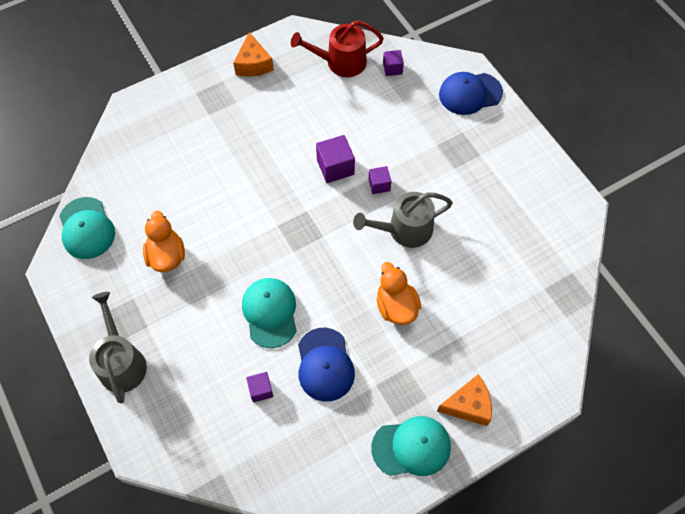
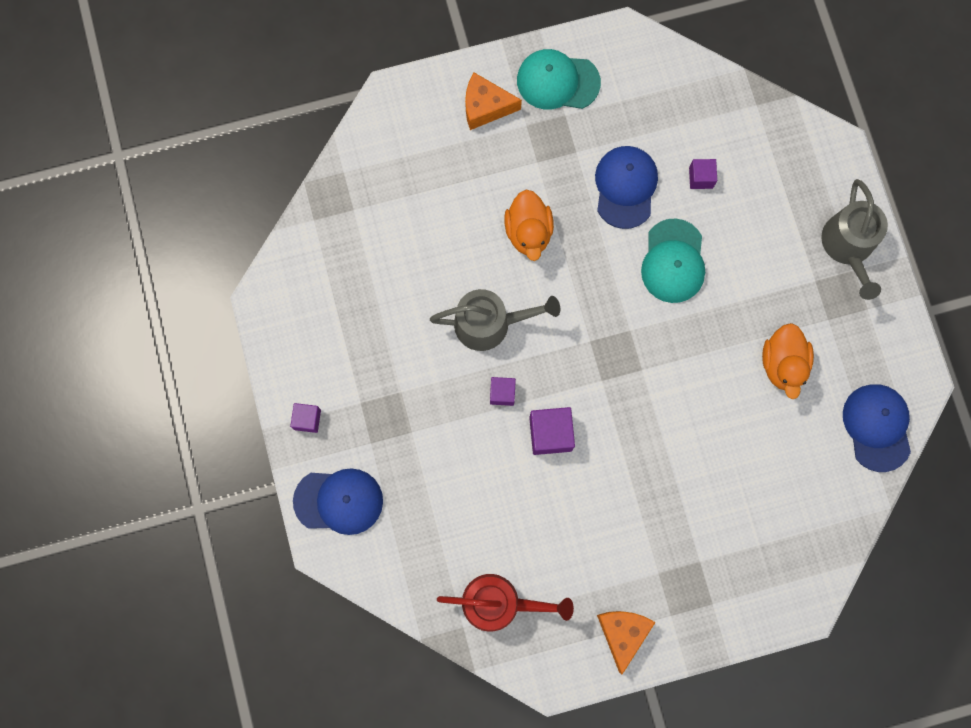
camera: 165 degrees left, 15 degrees up
turquoise cap [60,197,115,259] -> blue cap [843,384,911,472]
purple cube [383,50,404,76] -> purple cube moved to [290,403,321,433]

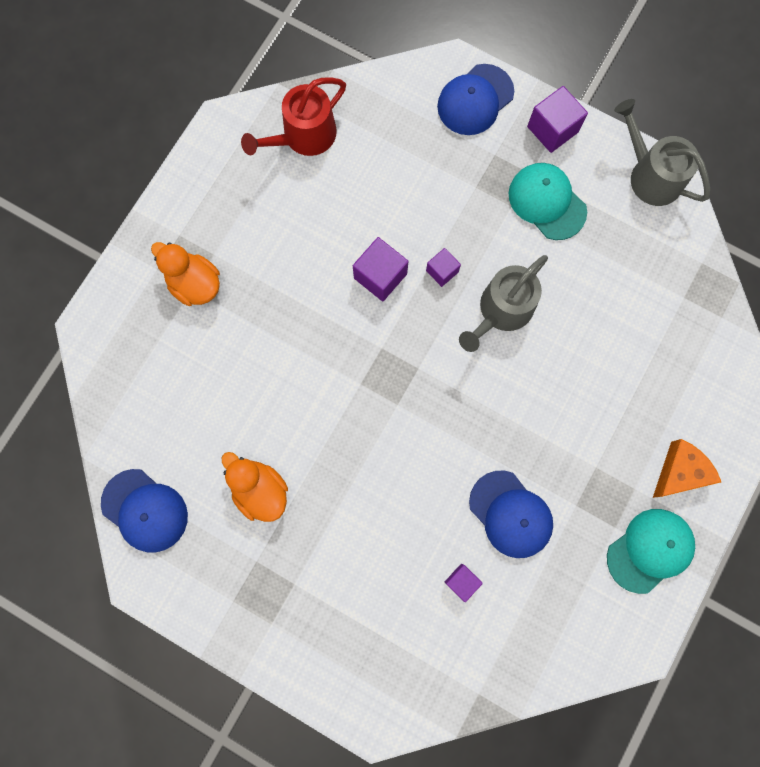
camera: 135 degrees right, 0 degrees up
purple cube [290,403,321,433] -> purple cube [527,86,588,153], size x1.64
orange duck [504,190,554,261] -> orange duck moved to [151,242,220,306]
orange cheese [597,611,656,674] -> none
turquoise cap [641,219,705,303] -> turquoise cap moved to [509,163,587,240]
grey watering can [821,179,888,300] -> grey watering can moved to [614,99,710,206]

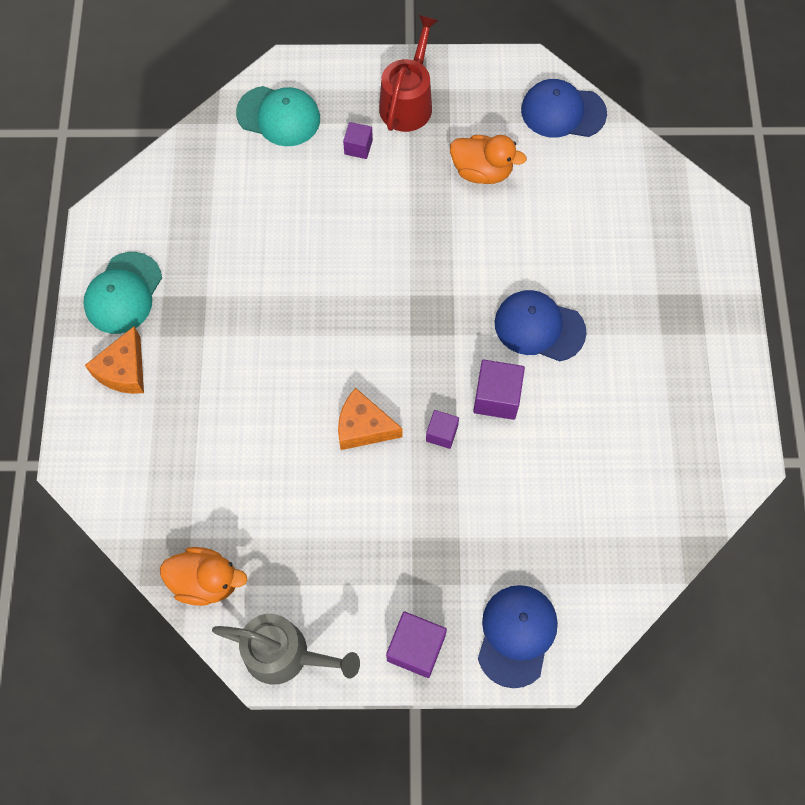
camera: 150 degrees right, 10 degrees down
orange duck [151,242,220,306] -> orange duck moved to [160,547,247,606]
red watering can [241,77,346,156] -> red watering can moved to [379,15,438,132]
purple cube [445,564,483,602] -> purple cube moved to [343,122,373,159]
grey watering can [459,255,548,352] -> orange cheese [338,388,403,450]
blue cap [469,471,553,558] -> blue cap moved to [495,290,587,361]
turquoise cap [509,163,587,240] -> turquoise cap moved to [236,86,320,146]

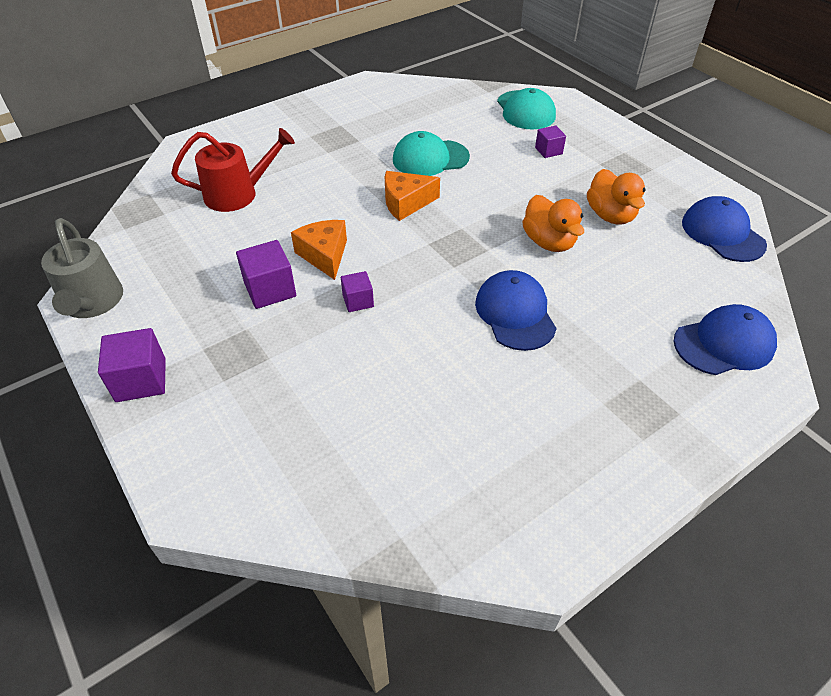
camera: 55 degrees right, 20 degrees down
turquoise cap [83,252,162,334] -> turquoise cap moved to [393,131,470,176]
orange cheese [85,326,144,394] -> orange cheese moved to [385,171,440,221]
orange duck [160,547,247,606] -> orange duck moved to [522,195,584,252]
red watering can [379,15,438,132] -> red watering can moved to [171,128,295,212]
purple cube [473,360,525,420] -> purple cube moved to [236,240,296,309]
blue cap [478,585,558,688] -> blue cap moved to [674,304,777,375]

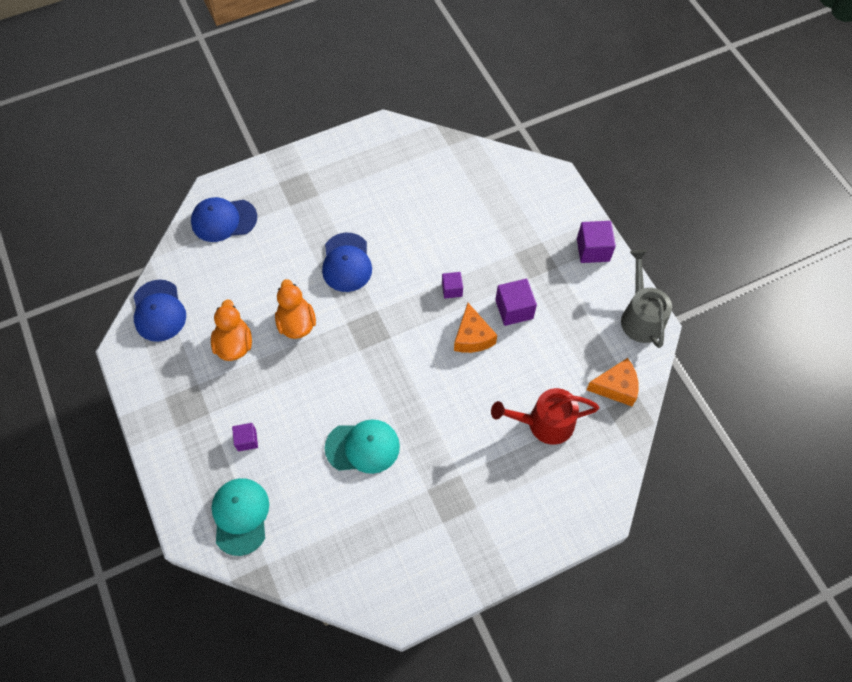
camera: 170 degrees left, 15 degrees up
orange cheese [385,171,440,221] -> orange cheese moved to [586,358,639,406]

